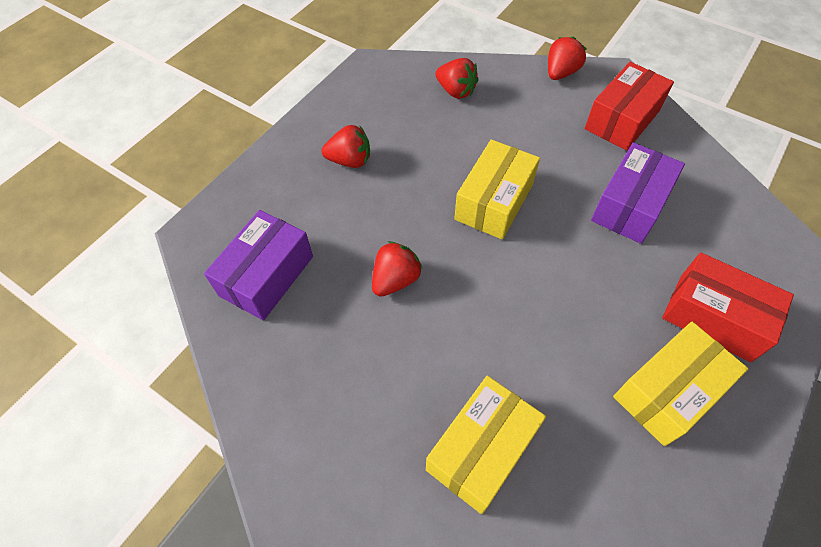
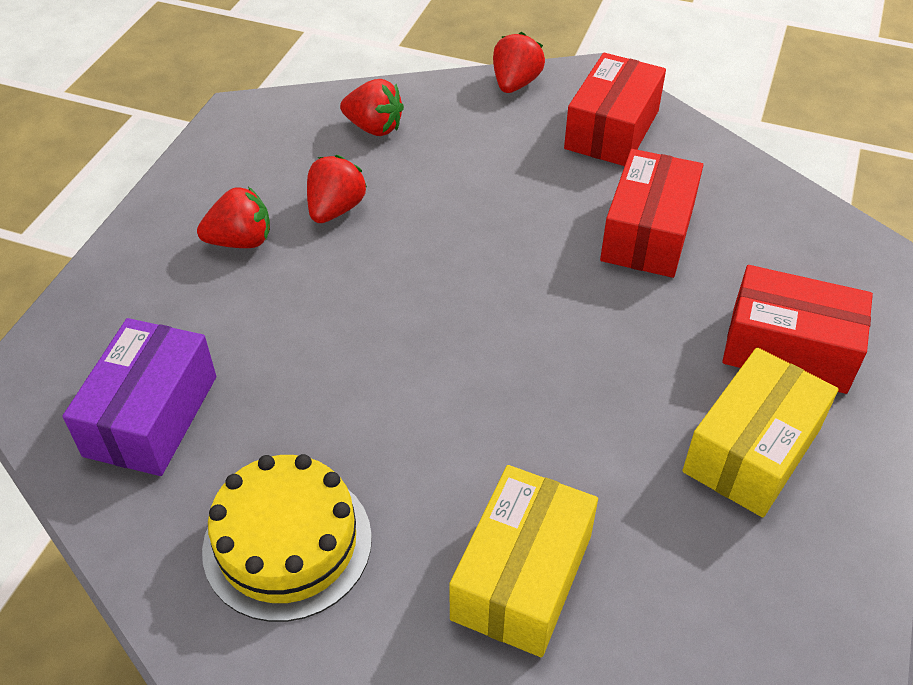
camera: 15 degrees left, 10 degrees down
red strawberry [372,241,423,297] -> red strawberry moved to [307,155,367,223]
yellow box [454,139,540,240] -> none
purple box [591,142,685,244] -> red box [600,149,703,278]
none -> yellow cake [202,454,372,622]

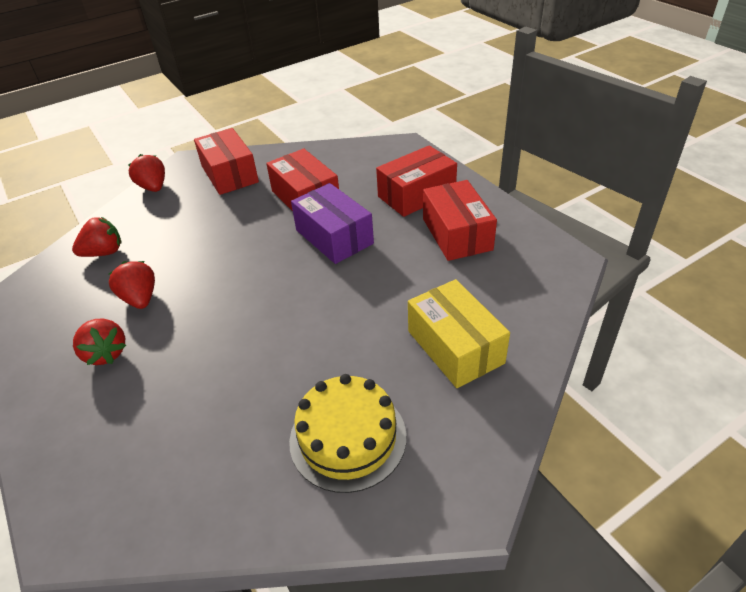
camera: 50 degrees left, 5 degrees down
purple box [62,318,216,476] -> purple box moved to [291,183,374,264]
red strawberry [197,187,270,248] -> red strawberry turned 120 degrees clockwise [73,319,126,365]
yellow box [682,347,839,518] -> red box [423,180,497,261]

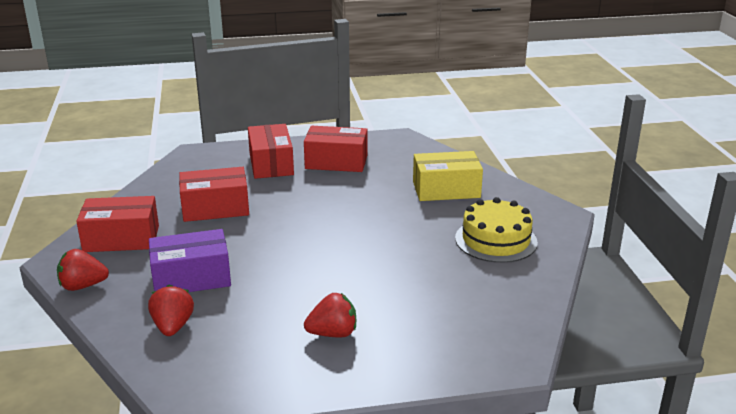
camera: 70 degrees left, 15 degrees down
red strawberry [109,261,155,309] -> none
purple box [291,183,374,264] -> purple box moved to [149,229,231,292]

